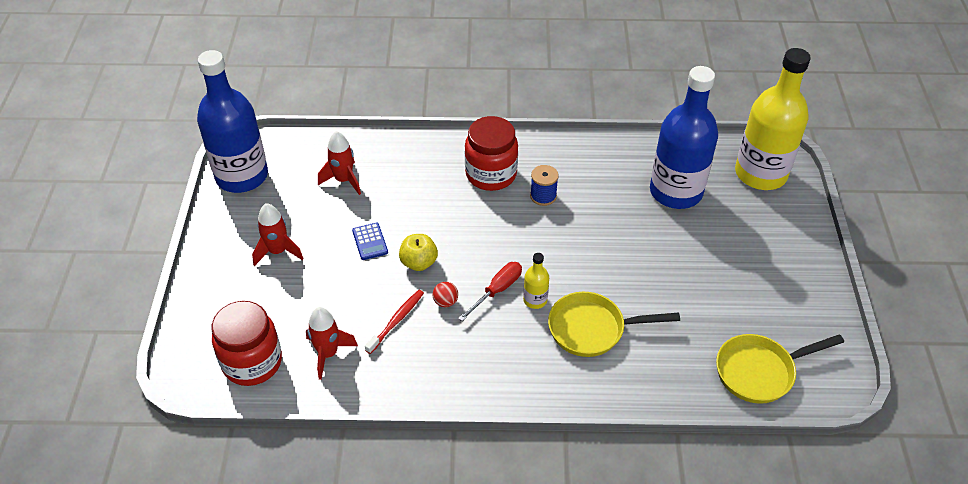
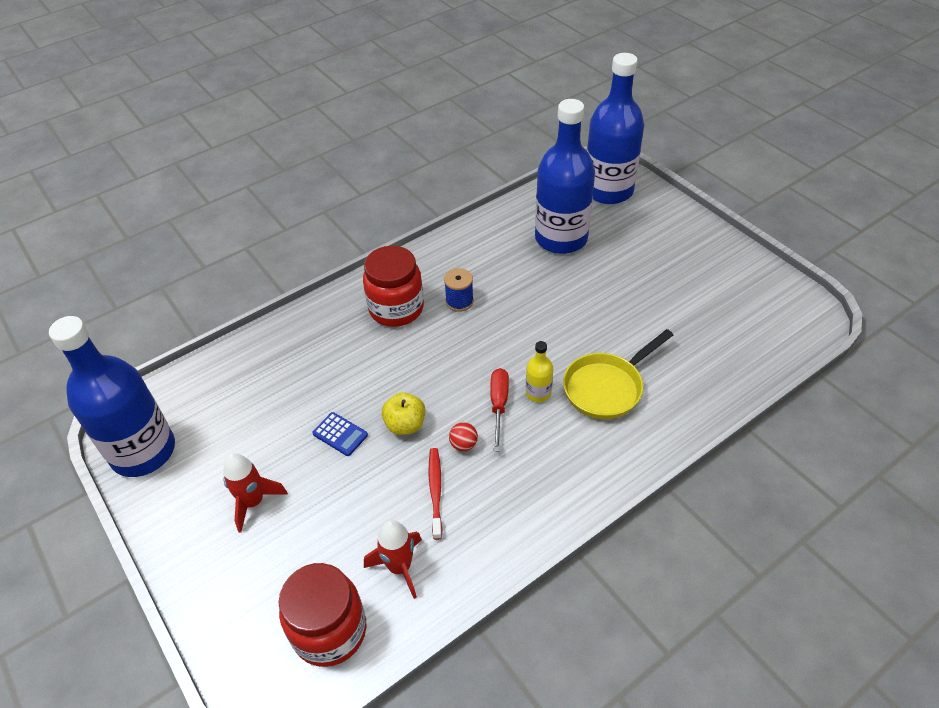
camera: 35 degrees left, 0 degrees up
red rocket [318,131,361,195] -> none
yellow pan [716,334,844,404] -> none
yellow bottle [735,48,811,190] -> blue bottle [587,53,644,204]

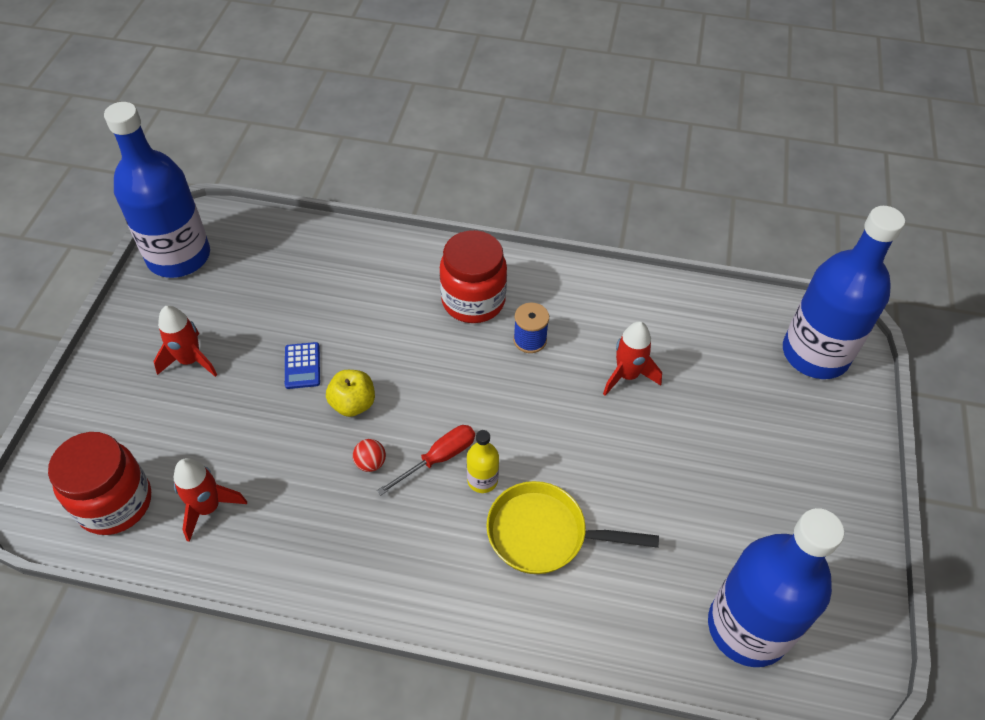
camera: 45 degrees right, 5 degrees up
red toothbrush [429,448,442,540] -> none
blue bottle [535,99,595,254] -> blue bottle moved to [708,508,844,667]
none -> red rocket [603,321,662,396]

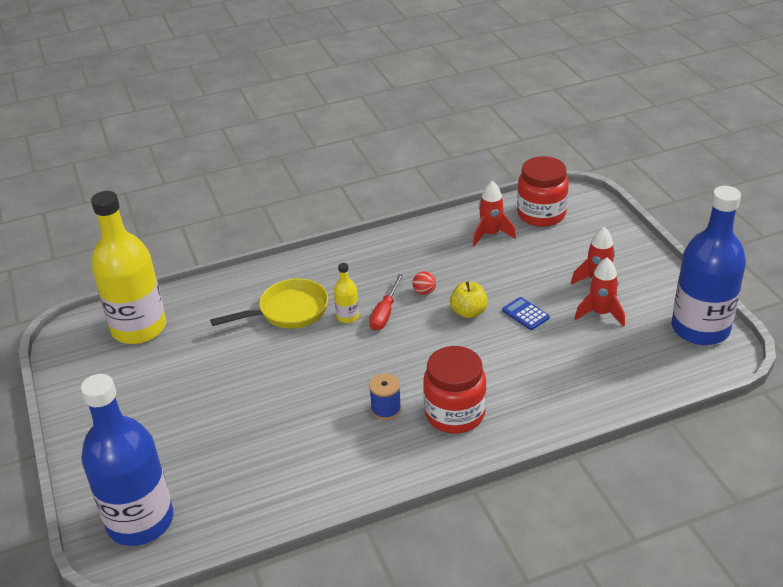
camera: 150 degrees right, 15 degrees down
red rocket [603,321,662,396] -> red rocket moved to [575,257,625,327]
blue bottle [708,508,844,667] -> yellow bottle [91,191,166,344]

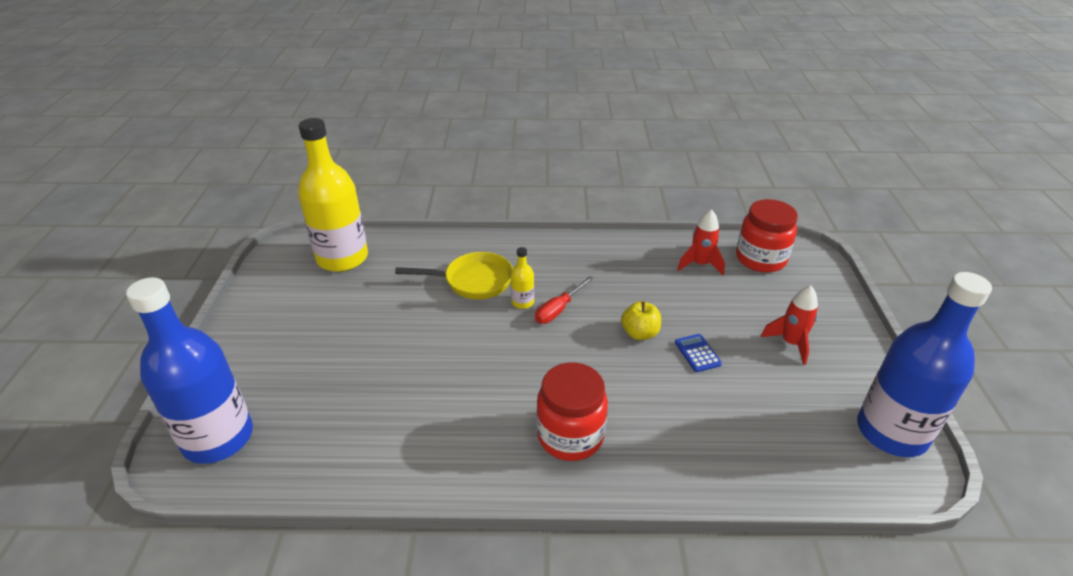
camera: 20 degrees right, 0 degrees up
blue spool [369,373,401,420] -> none
red ball [412,271,436,295] -> none
red rocket [575,257,625,327] -> none

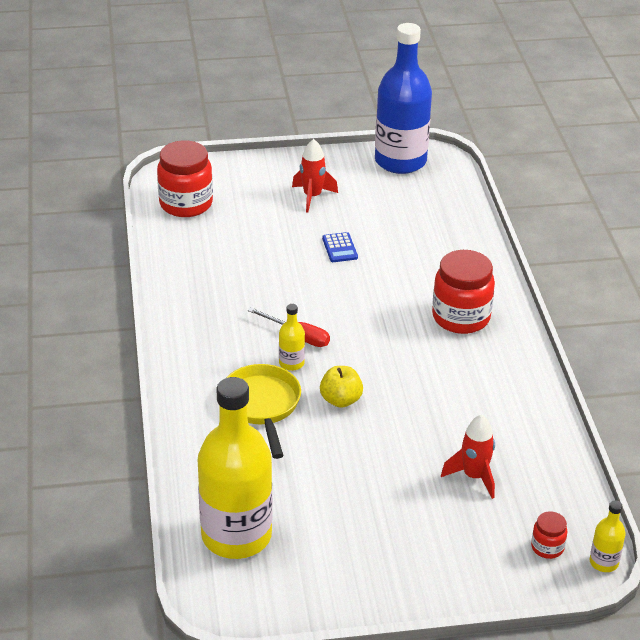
camera: 100 degrees left, 0 degrees up
blue bottle [126,277,253,464] -> red jar [531,511,568,559]
yellow apple [621,301,661,340] -> yellow apple moved to [320,366,363,408]
blue calculator [675,334,722,372] -> blue calculator turned 75 degrees counterclockwise [322,232,358,262]
red rocket [677,209,725,275] -> red rocket moved to [441,414,495,499]
none -> yellow bottle [590,500,626,572]

